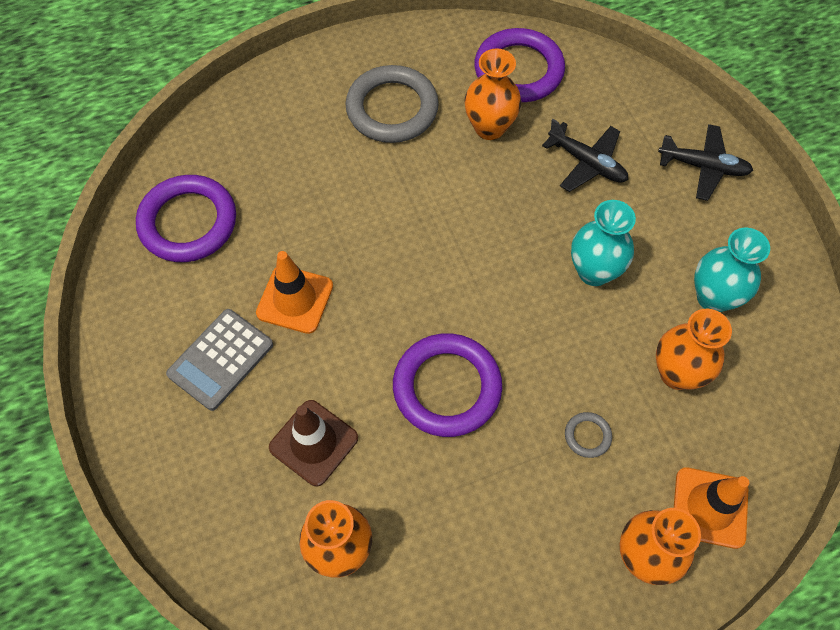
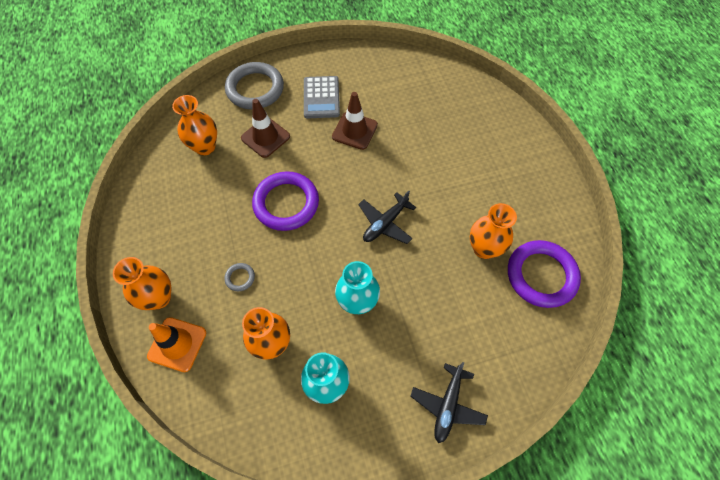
camera: 95 degrees right, 0 degrees up
purple ring [136,175,236,262] -> none
grey calculator [166,309,273,411] -> grey calculator turned 135 degrees counterclockwise [304,76,340,118]
orange traffic cone [256,251,333,334] -> brown traffic cone [332,92,378,150]
grey ring [346,65,439,143] -> grey ring moved to [225,62,284,109]
black plane [542,119,628,192] -> black plane moved to [358,191,416,244]

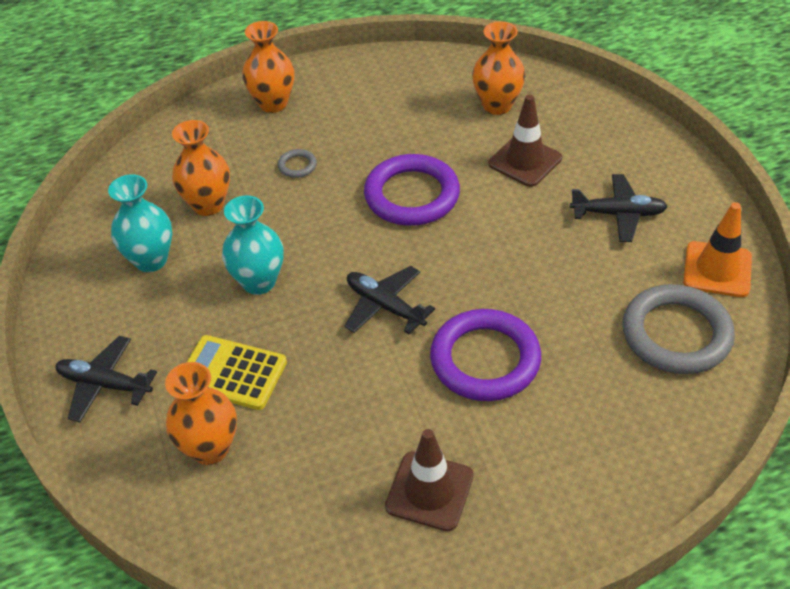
camera: 90 degrees right, 15 degrees down
orange traffic cone [147,317,206,372] -> orange traffic cone moved to [683,202,752,297]
grey ring [225,62,284,109] -> grey ring moved to [623,284,735,374]
grey calculator [304,76,340,118] -> black plane [570,174,668,242]
brown traffic cone [332,92,378,150] -> brown traffic cone moved to [385,429,474,531]
orange vase [470,203,517,259] -> orange vase moved to [165,362,237,465]
purple ring [508,240,581,308] -> purple ring moved to [430,309,541,401]
none -> yellow calculator [187,335,287,410]

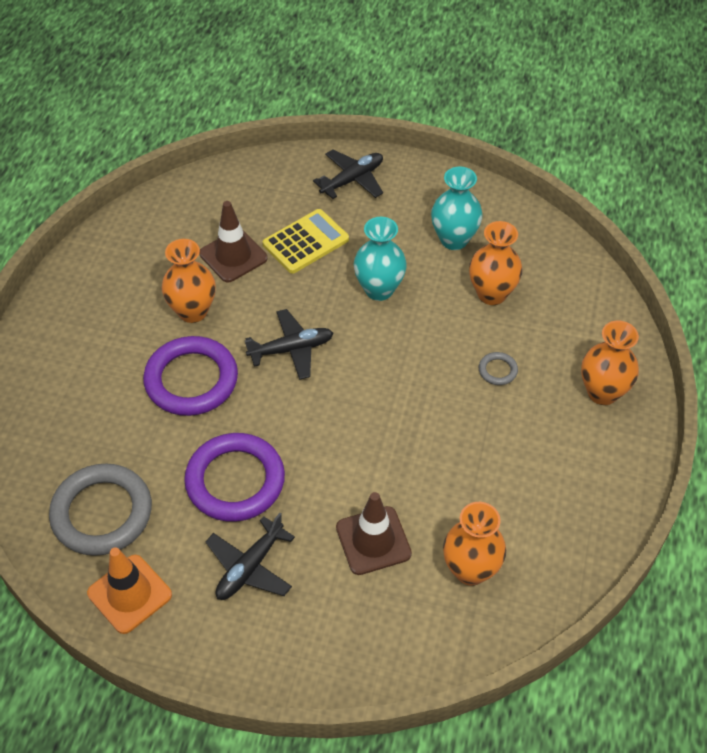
camera: 120 degrees right, 5 degrees up
orange vase [165,362,237,465] -> orange vase moved to [162,239,216,323]
purple ring [364,154,460,226] -> purple ring moved to [184,433,285,522]
brown traffic cone [385,429,474,531] -> brown traffic cone moved to [199,201,268,282]

